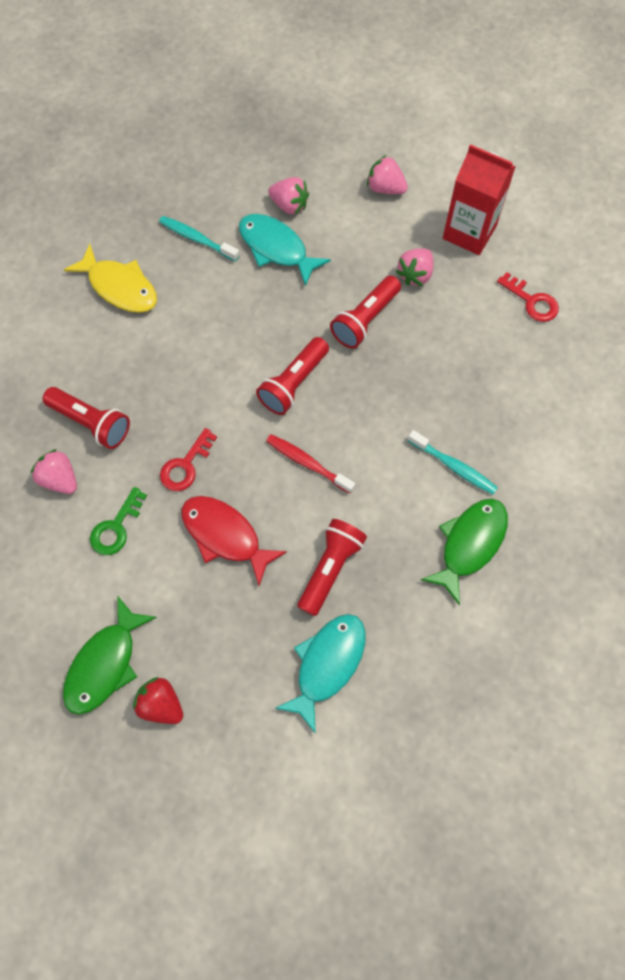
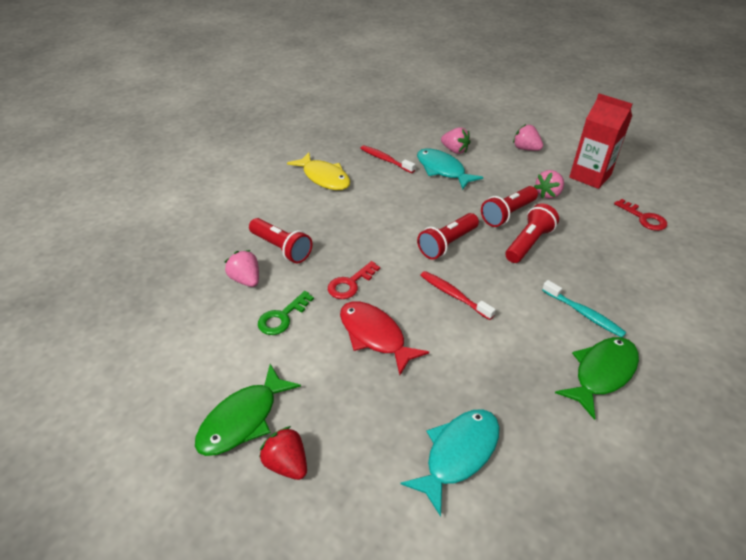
camera: 10 degrees right, 25 degrees down
turquoise toothbrush [159,216,240,262] -> red toothbrush [360,145,415,173]
red flashlight [297,519,367,616] -> red flashlight moved to [505,203,559,263]

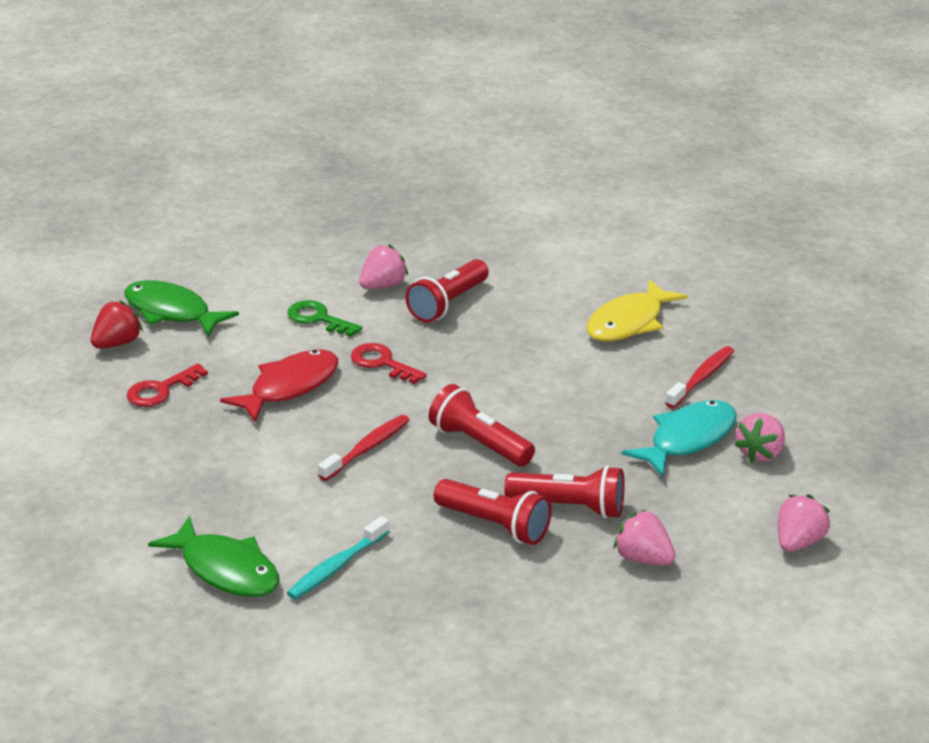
camera: 85 degrees right, 10 degrees down
turquoise fish [400,409,500,517] -> none
red flashlight [481,186,538,227] -> red flashlight turned 150 degrees clockwise [504,465,625,519]
red carton [569,93,633,189] -> none
red key [614,199,667,231] -> red key moved to [127,363,208,407]

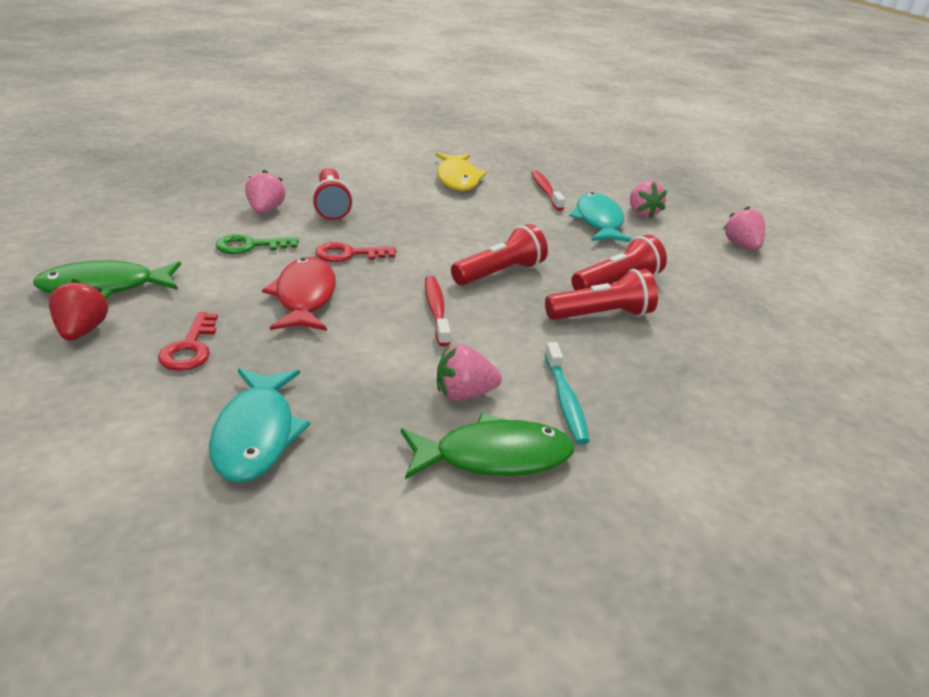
camera: 50 degrees left, 0 degrees up
red flashlight [429,384,535,467] -> red flashlight turned 150 degrees clockwise [451,224,548,285]
pink strawberry [614,510,675,565] -> pink strawberry moved to [437,344,502,401]
none -> turquoise fish [209,368,310,483]

